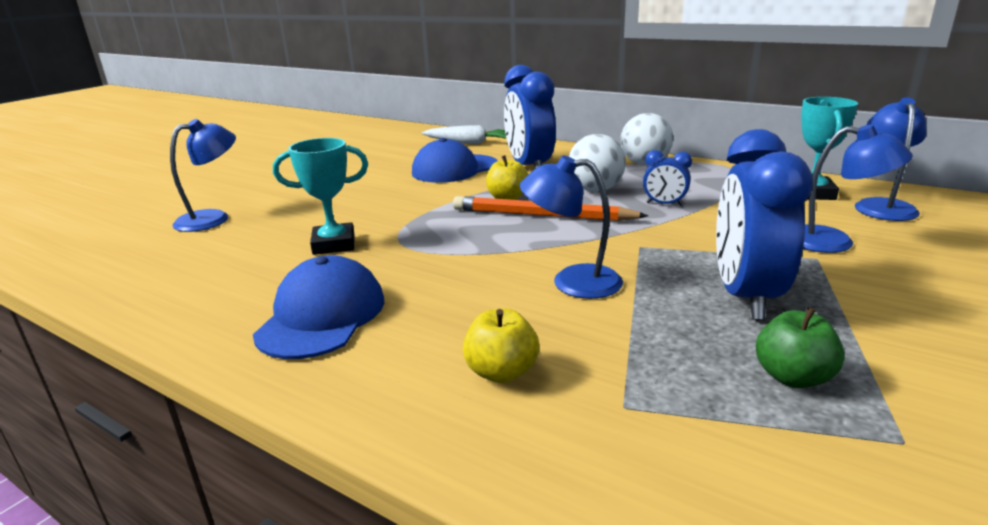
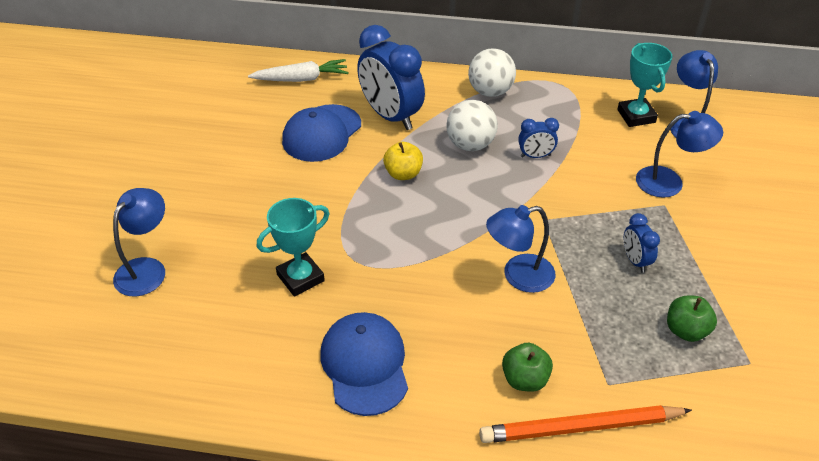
camera: 25 degrees left, 20 degrees up
orange pencil [453,196,648,221] -> orange pencil moved to [479,405,692,443]
yellow apple [463,309,539,383] -> green apple [502,343,553,392]
blue clock [716,129,813,320] -> blue clock [624,213,660,273], size x0.48

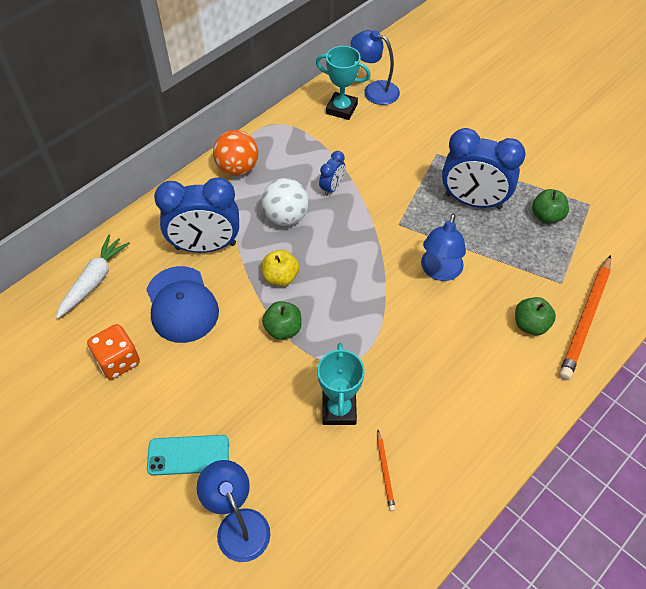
camera: 55 degrees left, 10 degrees up
blue cap [320,312,408,416] -> none
white ball [468,48,516,97] -> orange ball [213,130,258,176]
blue clock [624,213,660,273] -> blue clock [442,128,526,209], size x2.11
blue lamp [636,111,723,198] -> none
none -> orange dice [87,324,140,380]
none -> turquoise phone [147,435,229,476]
none -> green apple [262,301,302,340]
none -> orange pencil [377,430,395,511]

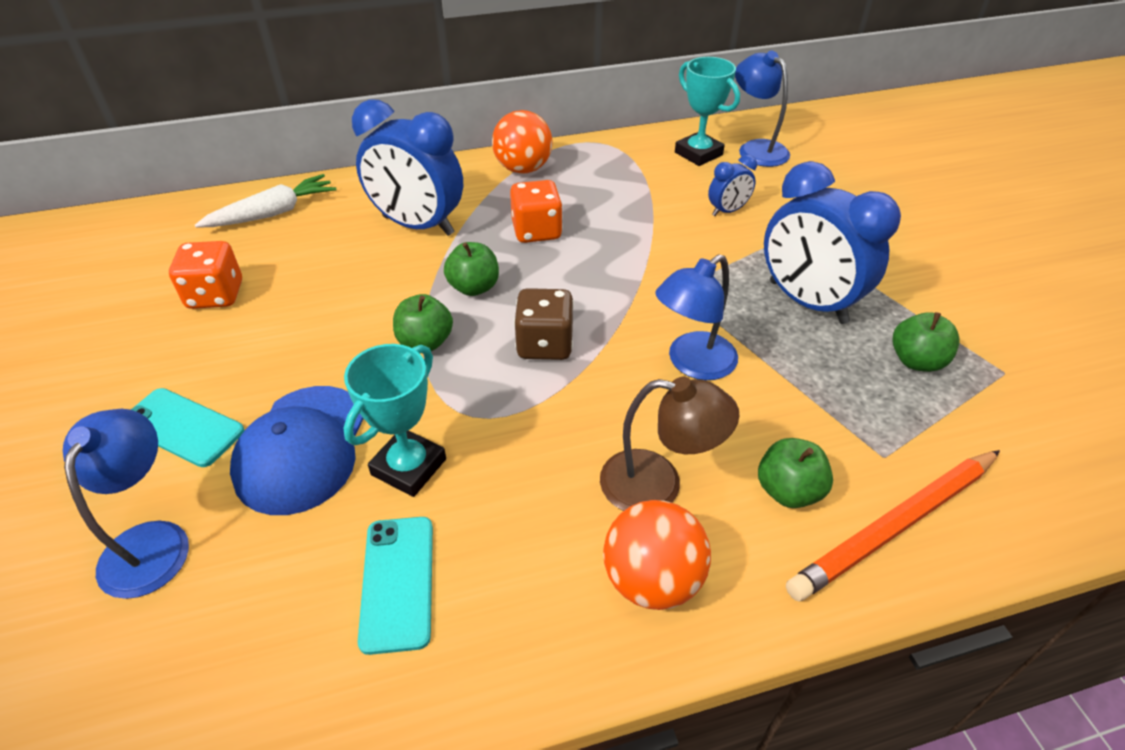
camera: 30 degrees right, 10 degrees down
blue cap [147,266,219,343] -> blue cap moved to [230,386,364,515]
white ball [261,178,309,226] -> orange dice [510,180,563,243]
yellow apple [262,250,299,286] -> green apple [444,242,499,296]
blue clock [319,151,345,196] -> blue clock moved to [708,155,757,216]
orange pencil [377,430,395,511] -> turquoise phone [358,517,433,655]
none -> brown dice [514,288,574,360]
none -> brown lamp [600,377,739,511]
none -> orange ball [603,500,711,610]

